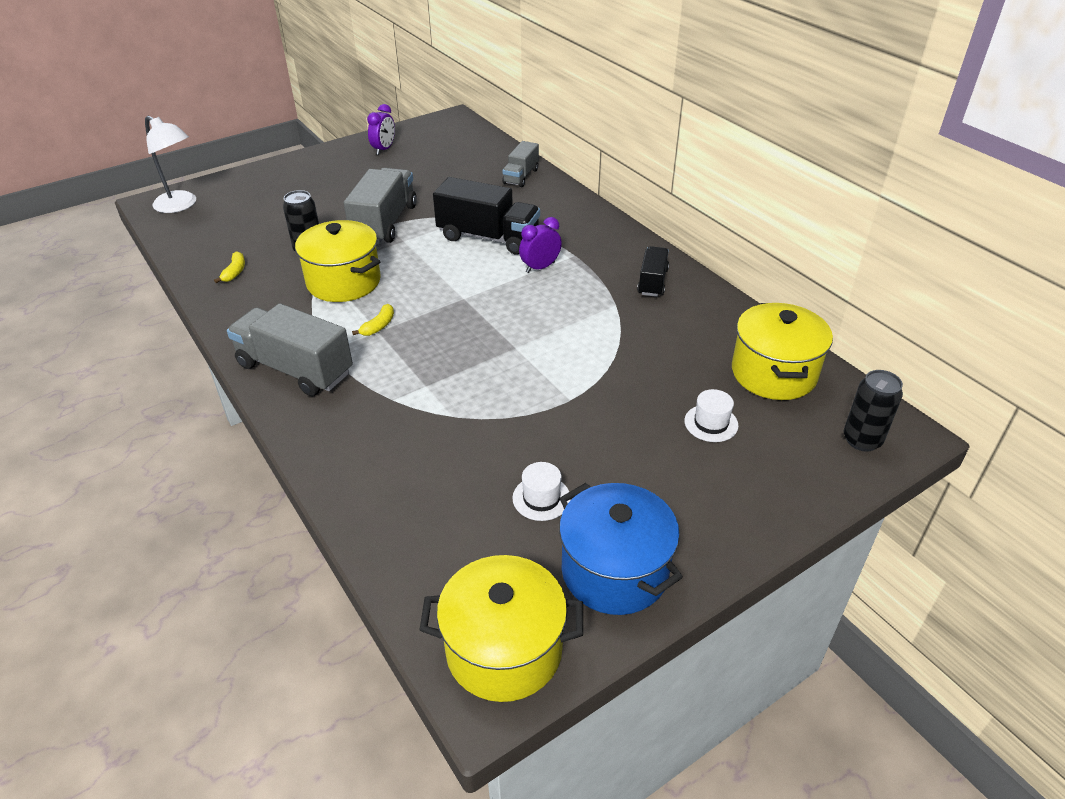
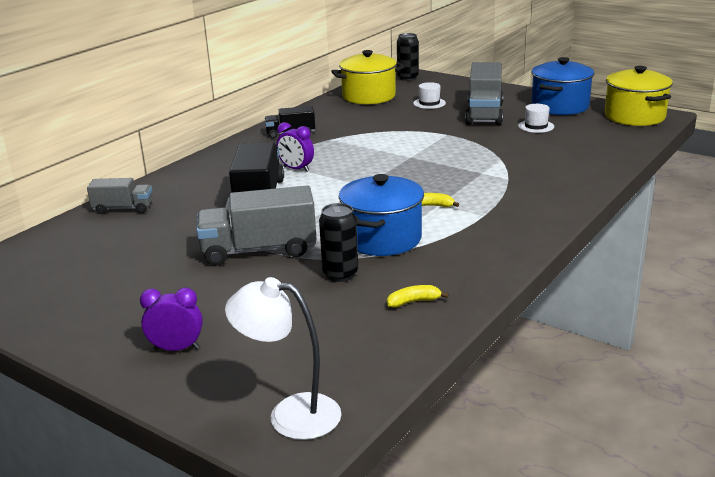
camera: 110 degrees left, 15 degrees down
white lamp [145,115,196,213] -> white lamp turned 90 degrees counterclockwise [225,277,341,440]
grey truck [227,303,353,396] -> grey truck moved to [465,62,503,125]
yellow pot [295,220,381,302] -> blue pot [339,174,424,256]
purple clock [367,104,395,155] -> purple clock moved to [140,288,203,351]

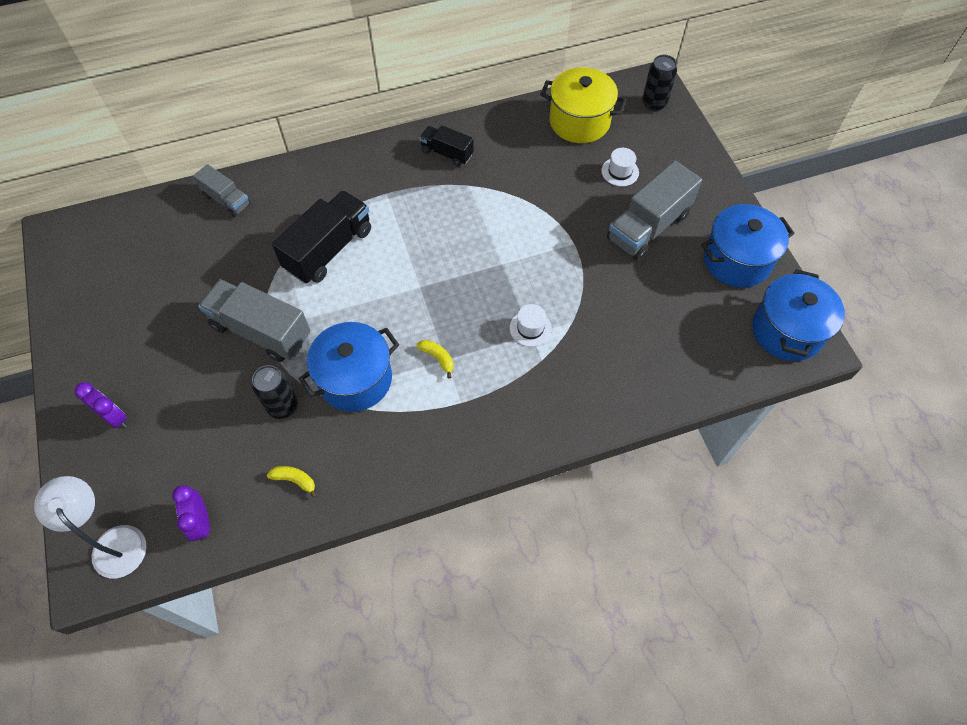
camera: 35 degrees right, 35 degrees up
purple clock [276,122,314,172] -> purple clock moved to [172,485,210,541]
white hat [518,104,554,133] -> white hat moved to [510,304,552,347]
yellow pot [605,66,673,126] -> blue pot [752,269,845,361]

